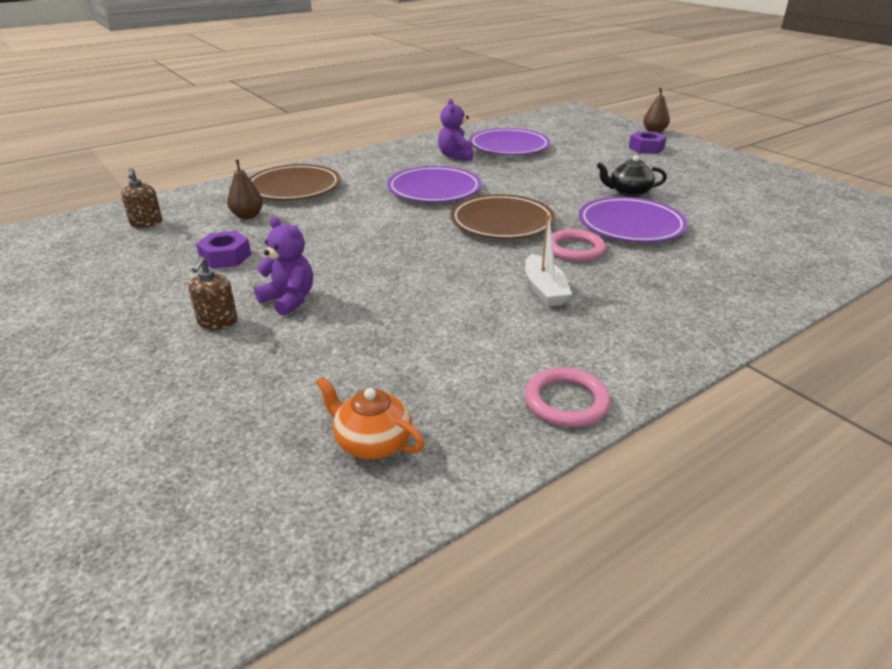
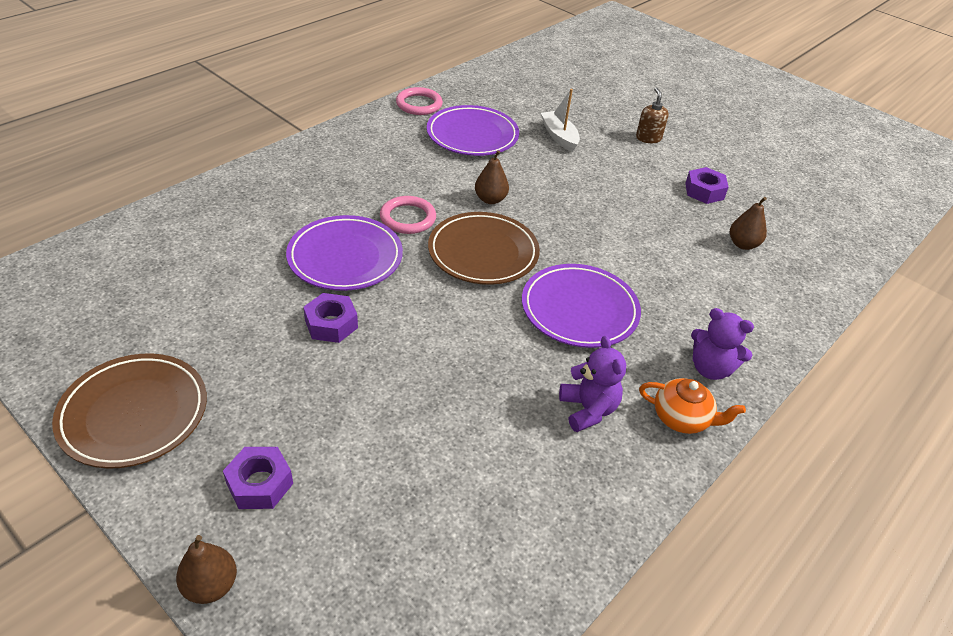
camera: 165 degrees right, 10 degrees up
brown soap dispenser [121,168,163,228] -> none
brown plate [249,164,341,200] -> brown plate moved to [52,353,207,469]
purple teddy bear [254,217,313,316] -> purple teddy bear moved to [691,308,754,380]
orange teapot [316,376,425,459] -> orange teapot moved to [639,378,746,434]
purple plate [469,128,550,155] -> purple plate moved to [427,105,519,156]
white boat [525,215,572,307] -> white boat moved to [541,89,580,152]
black teapot [597,155,667,197] -> purple nut [303,293,358,343]
none -> brown pear [475,150,509,204]

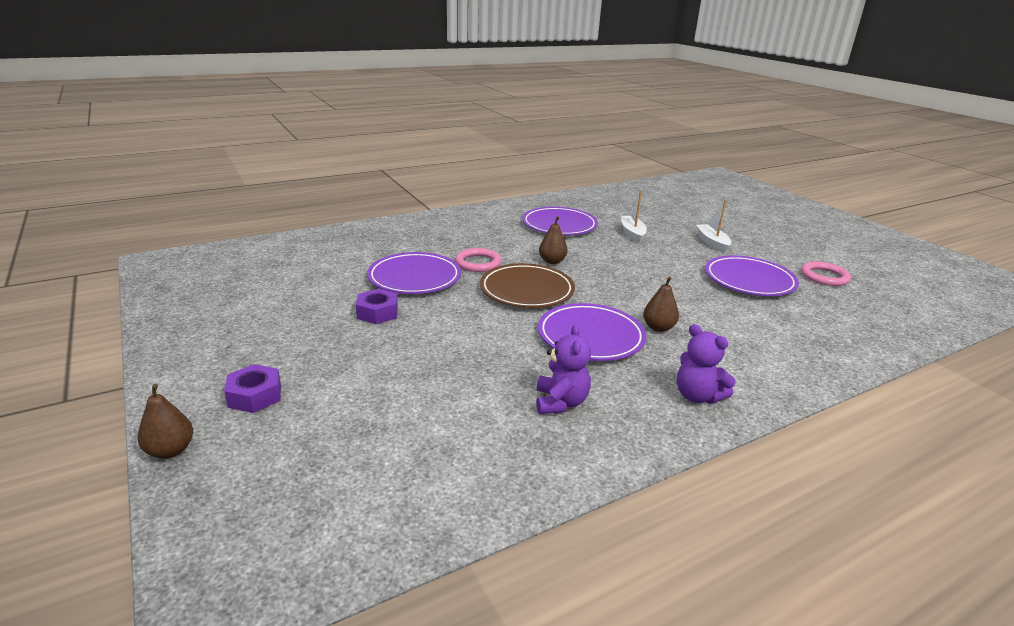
camera: 20 degrees right, 15 degrees down
brown plate [52,353,207,469] -> none
pink ring [396,87,443,115] -> pink ring moved to [801,261,851,286]
brown soap dispenser [636,87,669,143] -> white boat [696,199,731,253]
orange teapot [639,378,746,434] -> none
purple nut [685,167,729,204] -> purple plate [705,255,799,296]
brown pear [730,197,767,250] -> brown pear moved to [643,276,679,332]

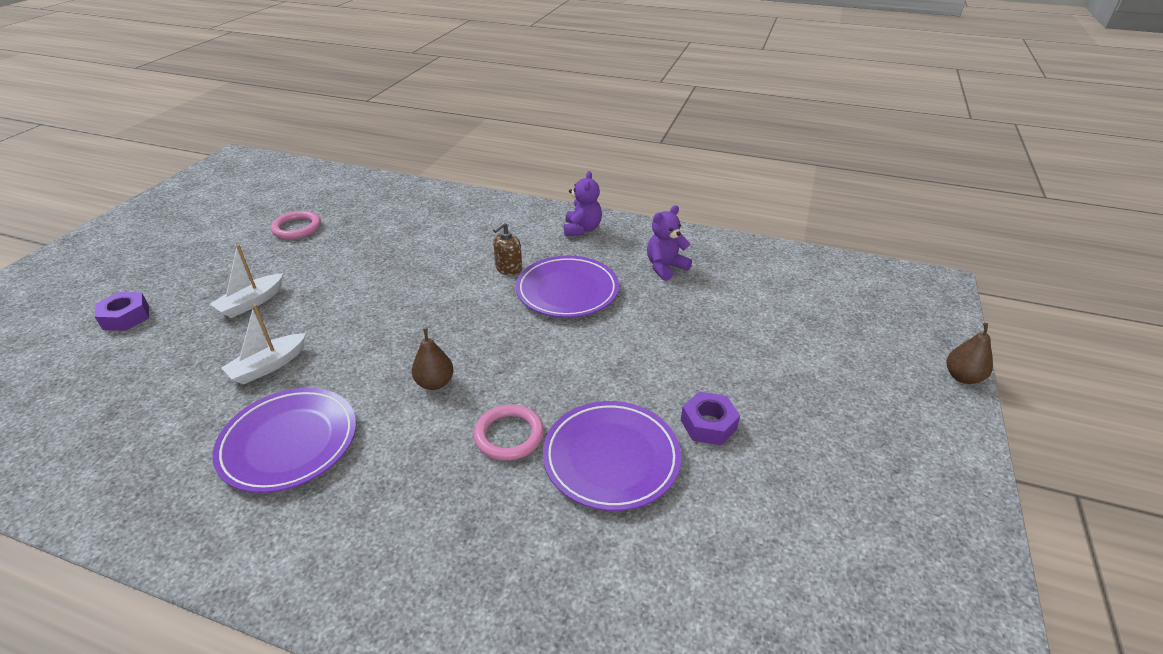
camera: 130 degrees left, 10 degrees up
purple nut [224,364,281,413] -> purple nut moved to [95,292,149,331]
brown plate [480,263,575,308] -> none
brown pear [643,276,679,332] -> brown soap dispenser [493,222,522,275]
purple plate [705,255,799,296] -> none

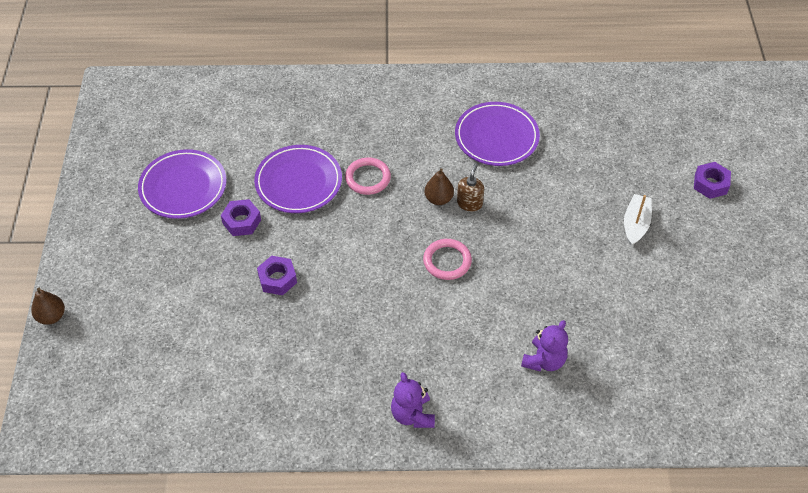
camera: 160 degrees right, 15 degrees up
white boat [221,304,306,384] -> none
pink ring [271,211,321,239] -> pink ring moved to [423,239,472,280]
brown soap dispenser [493,222,522,275] -> brown soap dispenser moved to [457,163,484,211]
purple plate [516,256,619,318] -> purple plate moved to [138,149,226,219]
purple teddy bear [647,205,692,281] -> purple teddy bear moved to [521,320,568,372]
none -> purple nut [257,256,297,295]

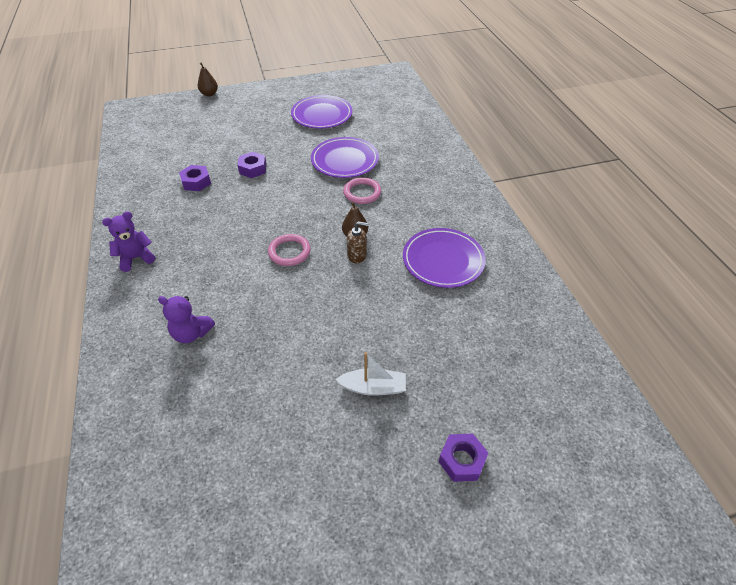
camera: 75 degrees right, 5 degrees down
purple nut [221,199,261,236] -> purple nut moved to [179,165,211,191]

